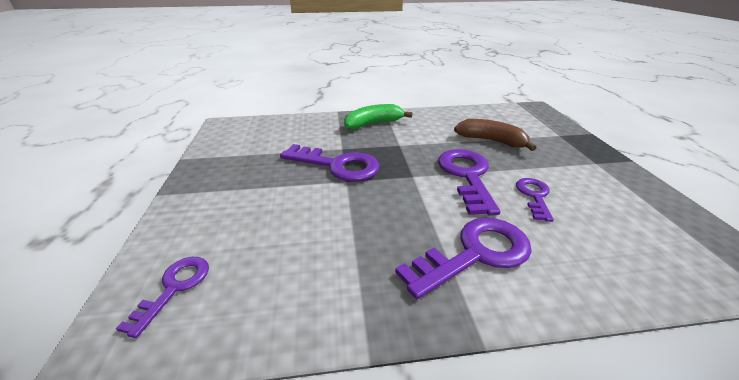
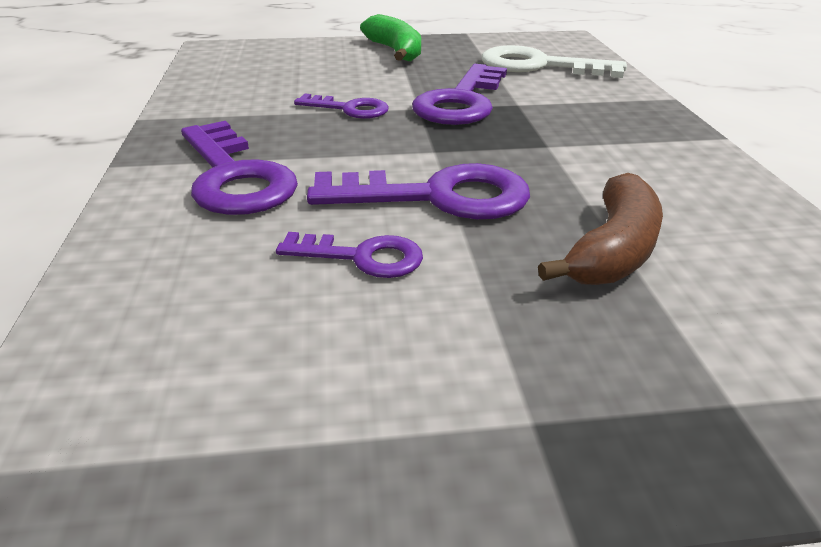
camera: 90 degrees right, 0 degrees up
purple key [116,257,209,338] -> purple key moved to [294,93,389,119]
green banana [344,104,412,130] -> green banana moved to [360,14,421,61]
none -> white key [482,45,627,78]

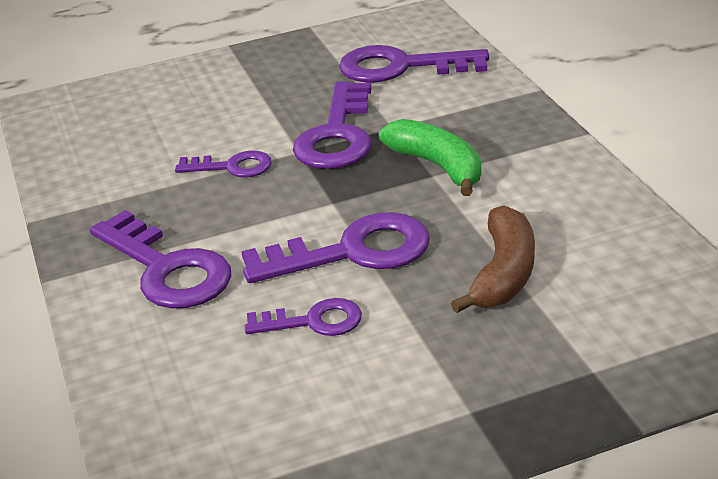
camera: 10 degrees left, 0 degrees up
green banana [360,14,421,61] -> green banana moved to [379,119,481,196]
white key [482,45,627,78] -> purple key [339,45,489,83]

